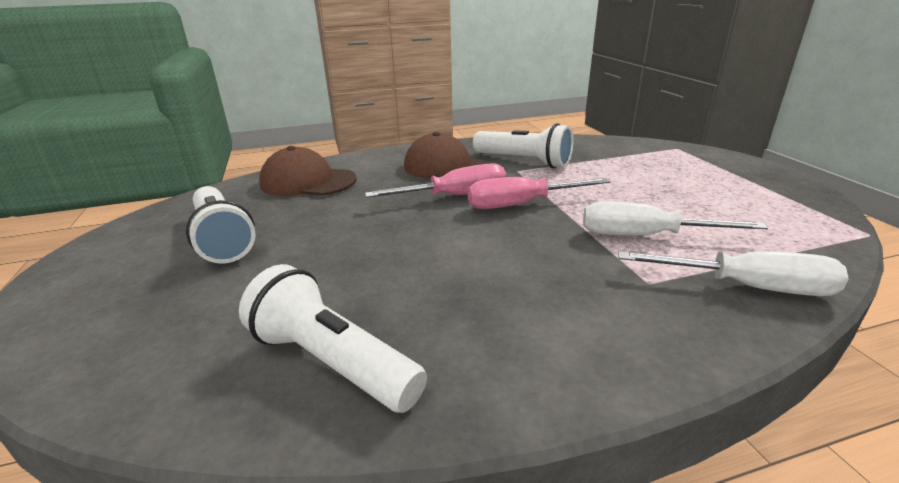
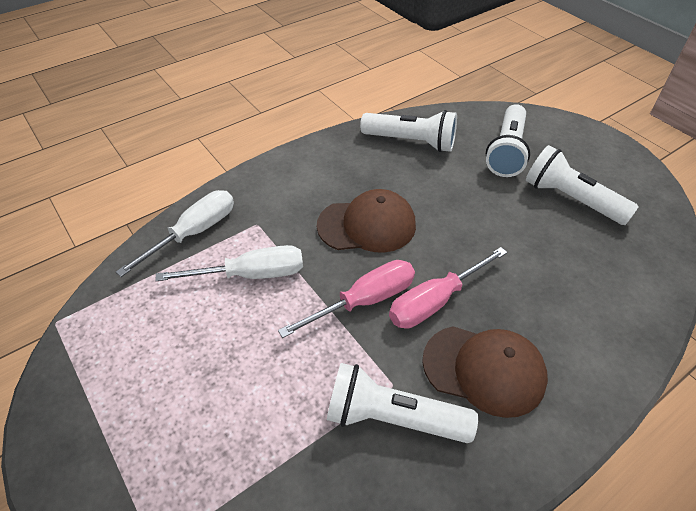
camera: 160 degrees right, 20 degrees up
brown cap [259,146,356,196] -> brown cap moved to [317,189,416,253]
white screwdriver [618,251,848,296] -> white screwdriver turned 135 degrees clockwise [116,190,234,277]
none -> white flashlight [486,104,530,177]

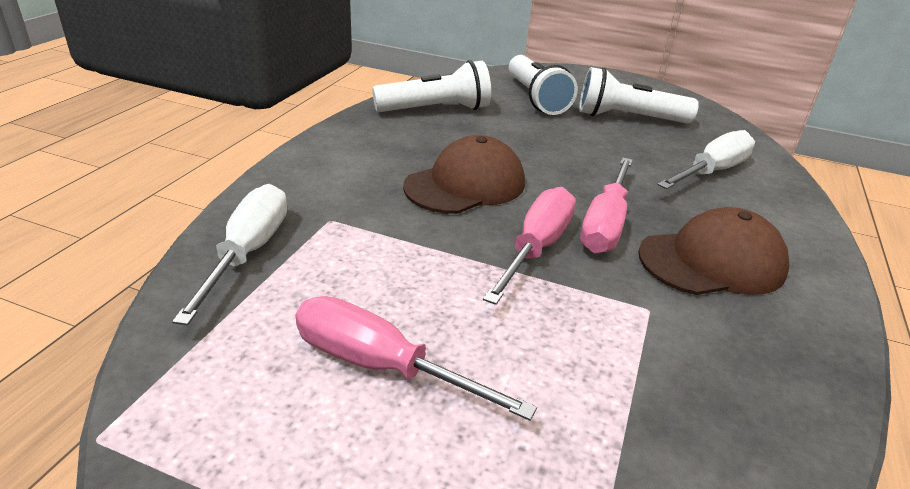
camera: 35 degrees left, 15 degrees down
white screwdriver [155,245,303,281] -> white screwdriver moved to [657,130,755,189]
white flashlight [327,363,478,443] -> none
none -> pink screwdriver [295,296,537,421]

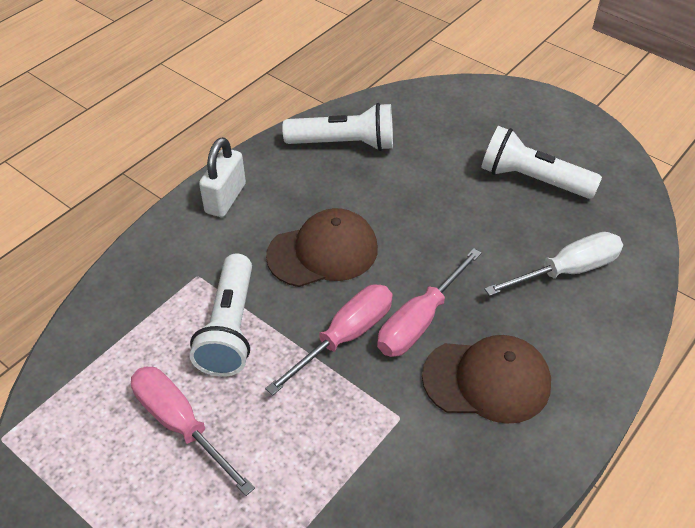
camera: 20 degrees right, 15 degrees up
white screwdriver [172,184,287,325] -> none
white flashlight [509,55,578,115] -> white flashlight moved to [190,253,252,377]
none -> white padlock [199,137,246,217]

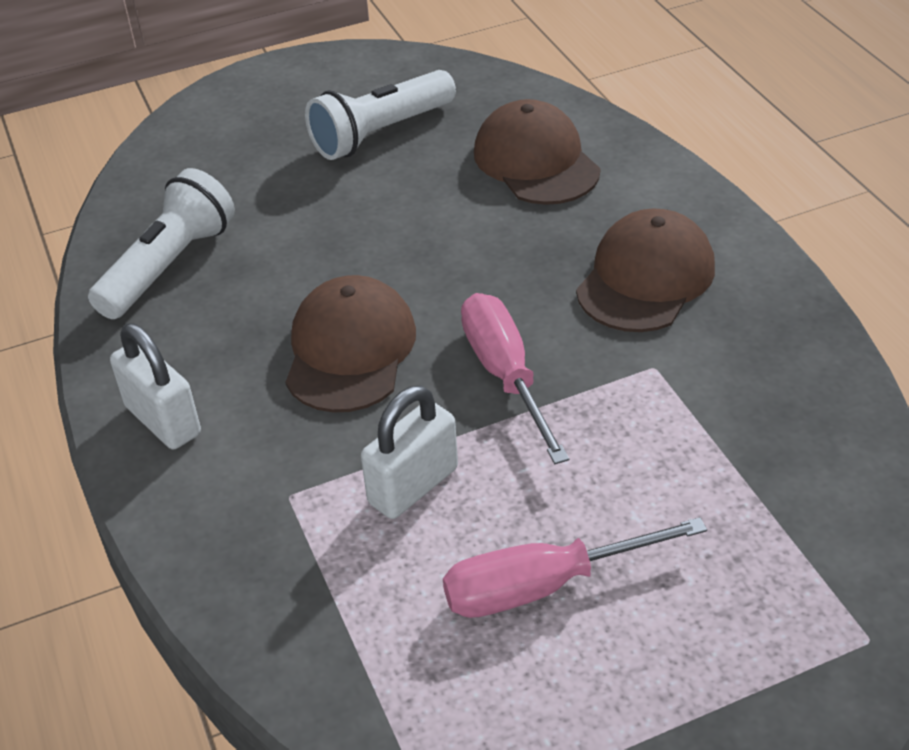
camera: 60 degrees left, 5 degrees down
white flashlight [190,253,252,377] -> white padlock [361,385,458,519]
pink screwdriver [377,248,482,357] -> none
white screwdriver [484,232,623,296] -> brown cap [474,99,601,205]

